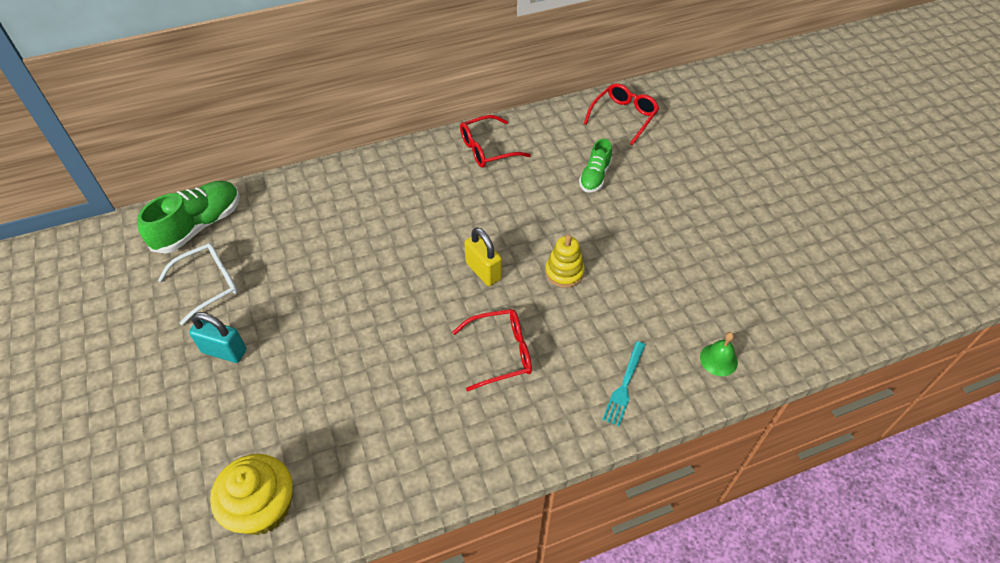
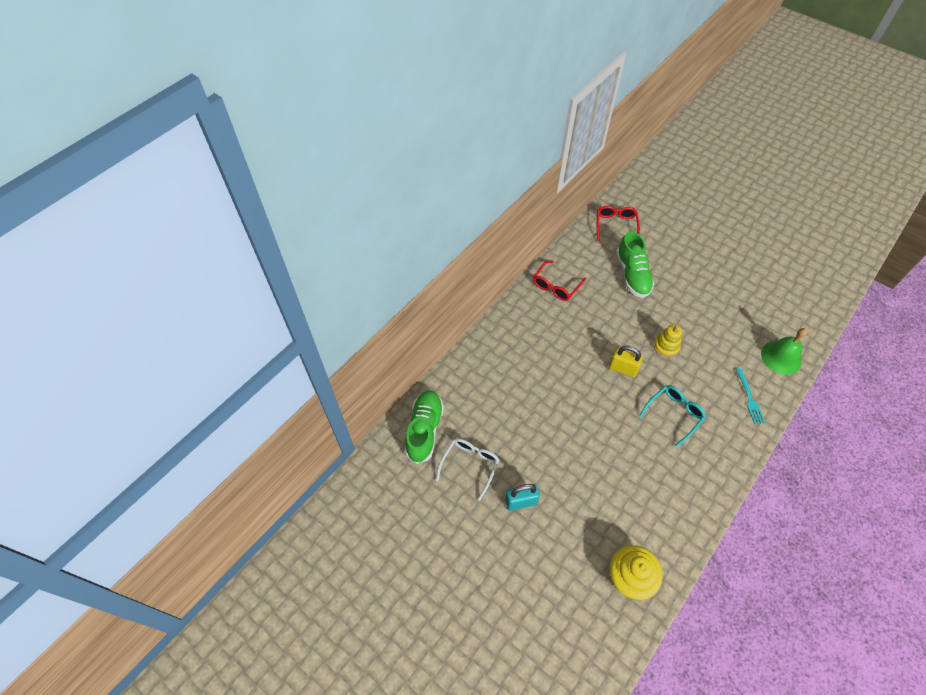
camera: 30 degrees left, 5 degrees up
red glasses [452,309,532,392] -> turquoise glasses [639,385,706,447]
green shoe [579,139,612,192] -> green shoe [616,231,654,298], size x1.65
green bell [700,332,738,376] -> green bell [761,328,808,375], size x1.70

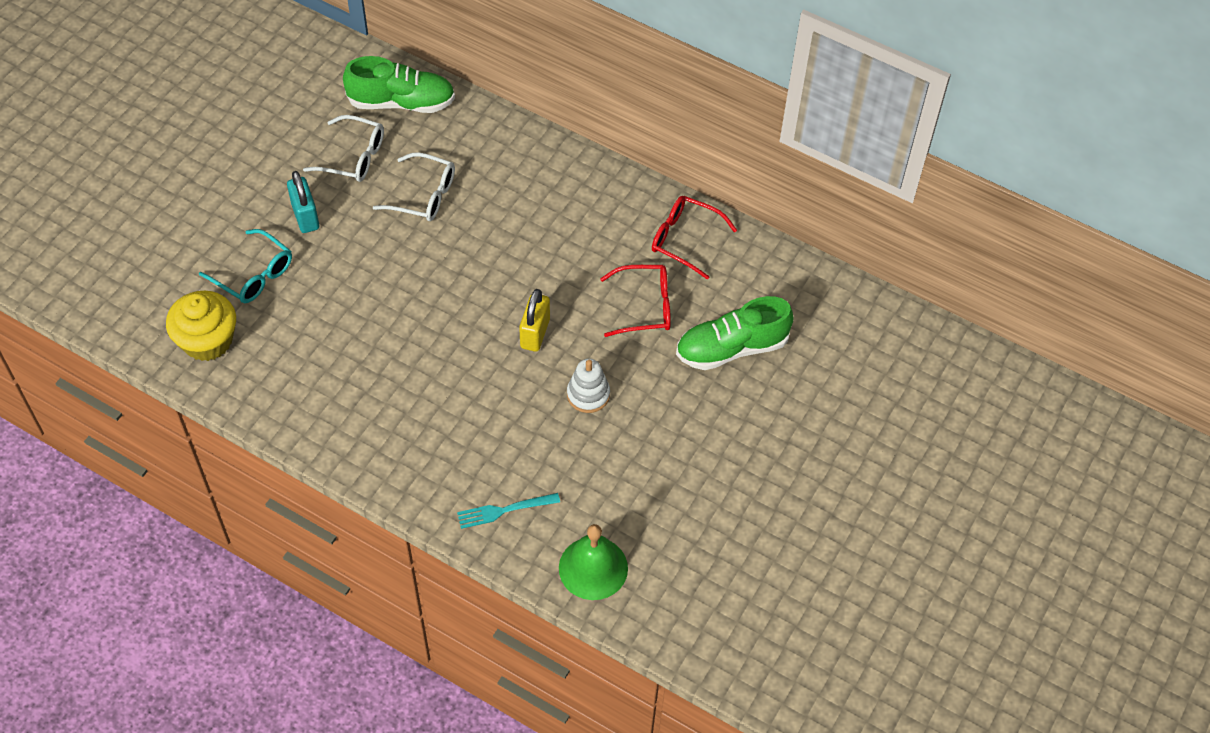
camera: 80 degrees right, 0 degrees up
red glasses [597,206,640,241] -> red glasses moved to [600,265,671,337]
turquoise glasses [639,385,706,447] -> turquoise glasses moved to [199,229,292,303]
yellow stacking toy [654,324,682,357] -> white stacking toy [567,359,610,413]
none -> white glasses [373,152,455,221]

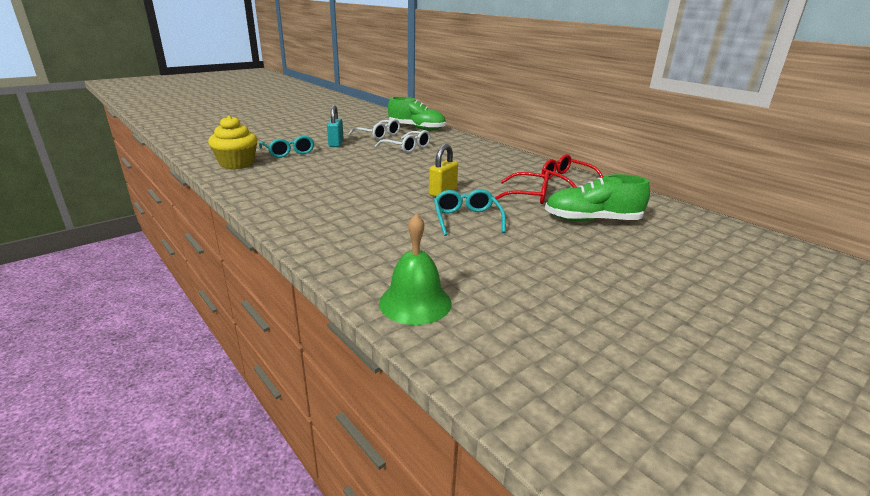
camera: 20 degrees right, 30 degrees down
turquoise fork [457,493,560,529] -> none
white stacking toy [567,359,610,413] -> turquoise glasses [434,189,506,236]

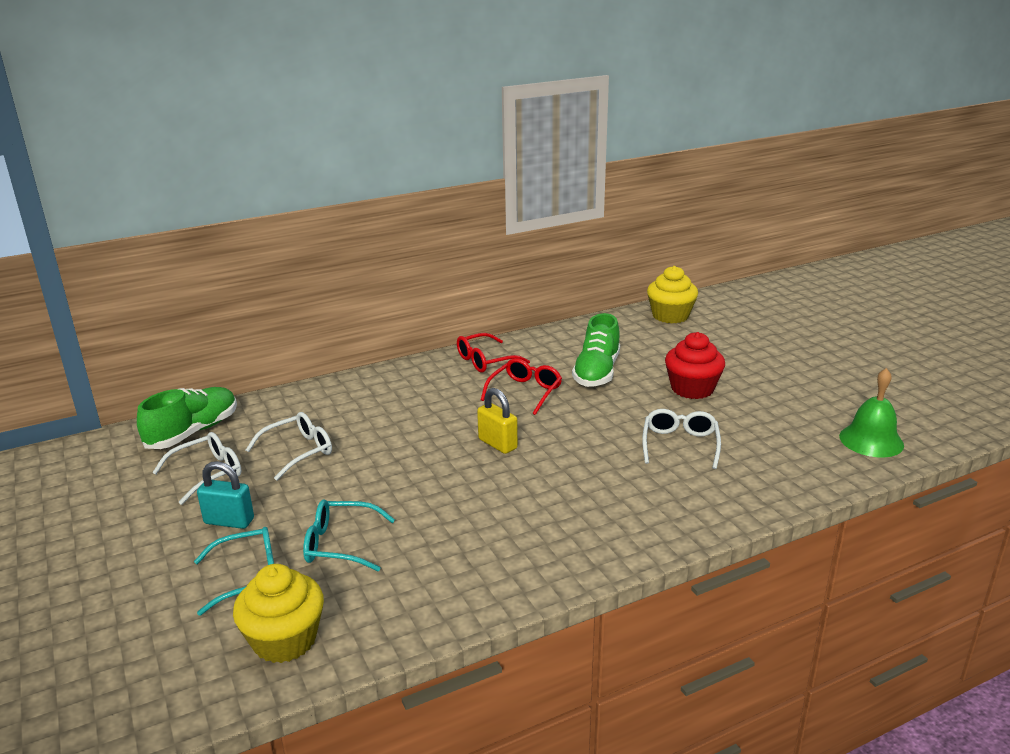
camera: 75 degrees left, 0 degrees up
green bell [379,213,452,325] -> green bell moved to [839,368,904,457]
turquoise glasses [434,189,506,236] -> turquoise glasses moved to [303,499,395,571]
none -> white glasses [642,409,721,469]
none -> yellow cupcake [647,266,698,324]
none -> red cupcake [665,332,725,399]

